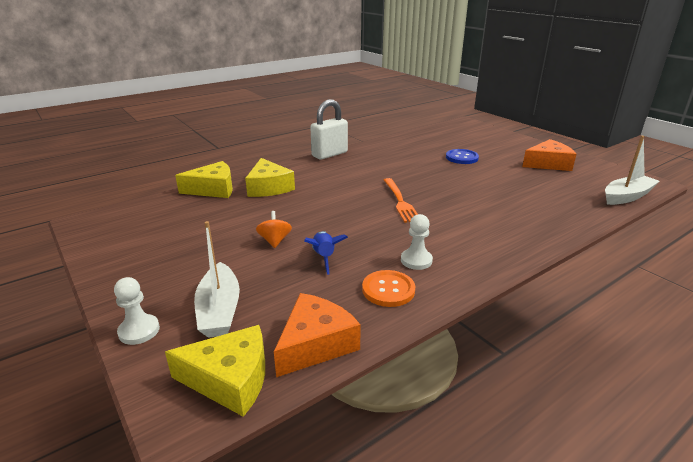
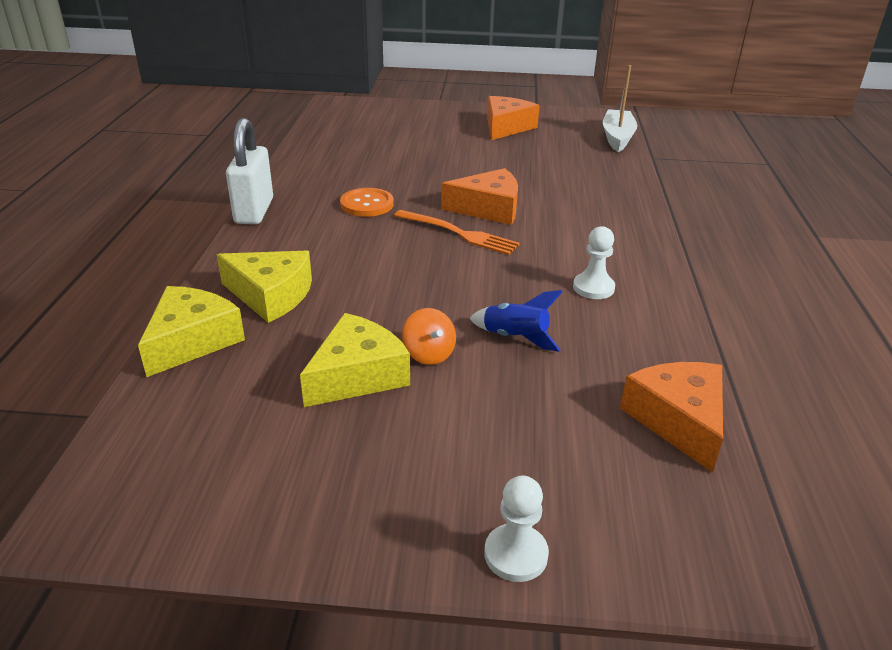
camera: 50 degrees left, 5 degrees up
yellow cheese [165,325,265,417] -> yellow cheese moved to [300,313,410,407]
white boat [194,221,240,338] -> none
orange spinning top [256,211,292,248] -> orange spinning top turned 150 degrees counterclockwise [402,308,456,365]
orange button [362,270,415,307] -> orange button moved to [340,188,394,217]
blue button [446,149,479,164] -> none
none -> orange cheese [441,168,518,225]

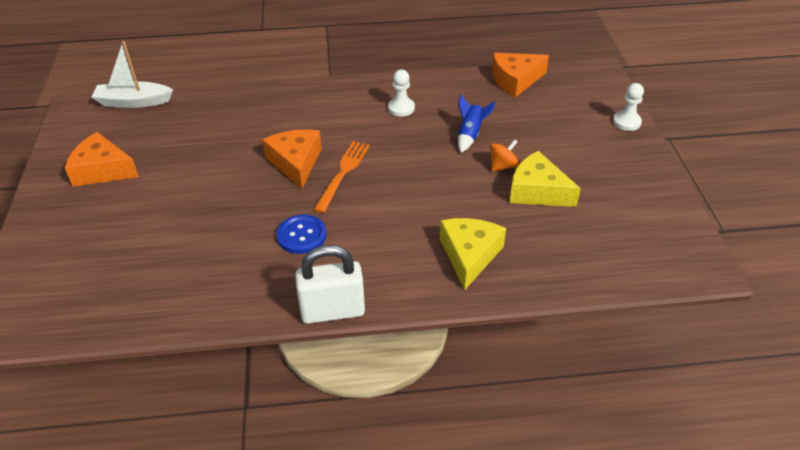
camera: 100 degrees left, 10 degrees up
yellow cheese [138,286,245,377] -> none
orange button [340,188,394,217] -> blue button [276,215,326,254]

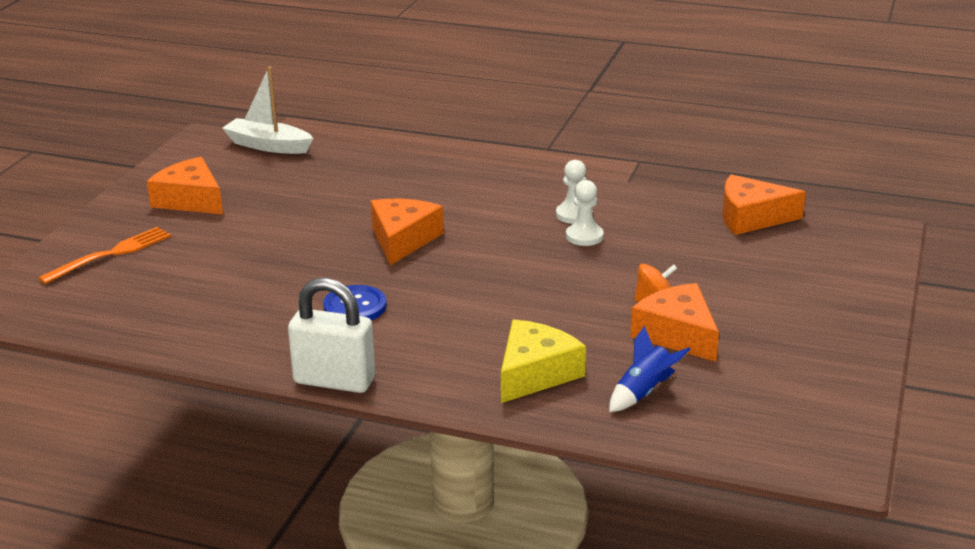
camera: 25 degrees right, 15 degrees down
orange fork [314,141,370,213] -> orange fork moved to [38,227,171,284]
blue rocket [458,95,496,153] -> blue rocket moved to [609,326,691,412]
yellow cheese [509,151,581,207] -> orange cheese [630,283,719,362]
white pawn [613,83,644,131] -> white pawn moved to [566,180,604,246]

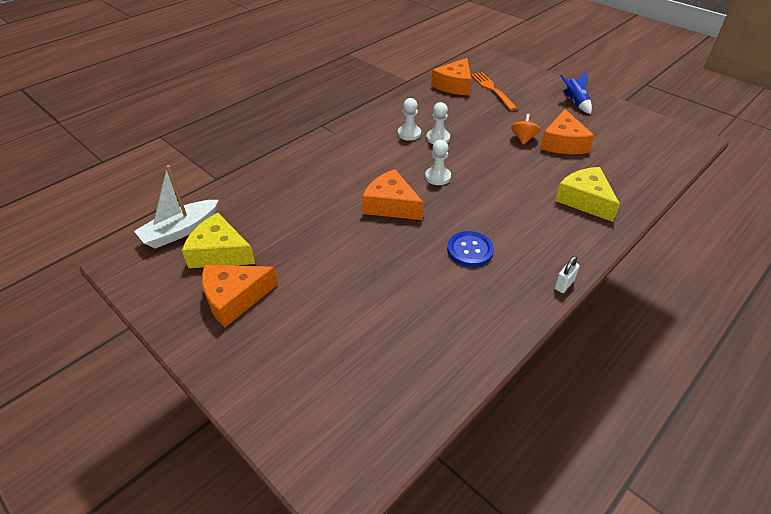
camera: 65 degrees left, 15 degrees up
orange fork [38,227,171,284] -> orange fork moved to [471,72,518,111]
white padlock [288,278,375,393] -> white padlock [554,256,580,293], size x0.45
blue rocket [609,326,691,412] -> blue rocket moved to [560,71,592,114]
orange cheese [630,283,719,362] -> orange cheese turned 75 degrees counterclockwise [540,109,595,154]
none -> yellow cheese [182,213,255,268]
none -> white pawn [425,140,451,185]

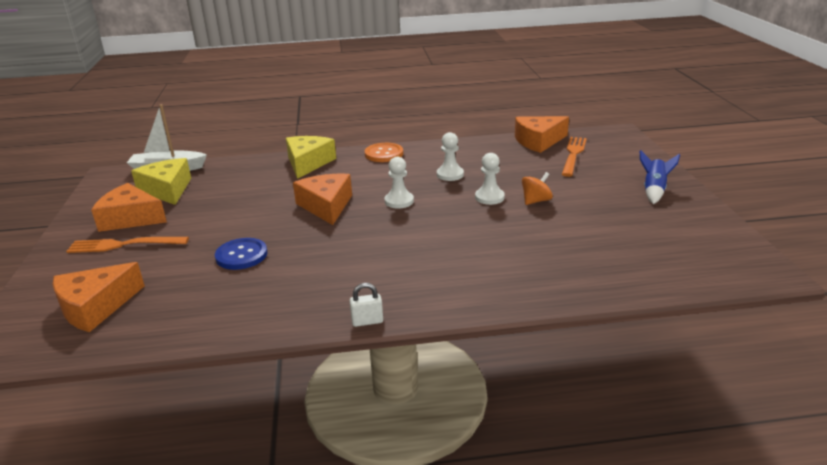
camera: 40 degrees right, 15 degrees down
white pawn [398,98,421,141] -> white pawn moved to [475,153,505,205]
blue button [447,231,494,267] -> blue button moved to [215,238,267,270]
orange cheese [540,109,595,154] -> orange cheese moved to [53,262,145,332]
yellow cheese [555,167,620,222] -> yellow cheese moved to [286,136,336,179]
none -> orange fork [66,237,189,253]
none -> orange button [365,143,403,162]

